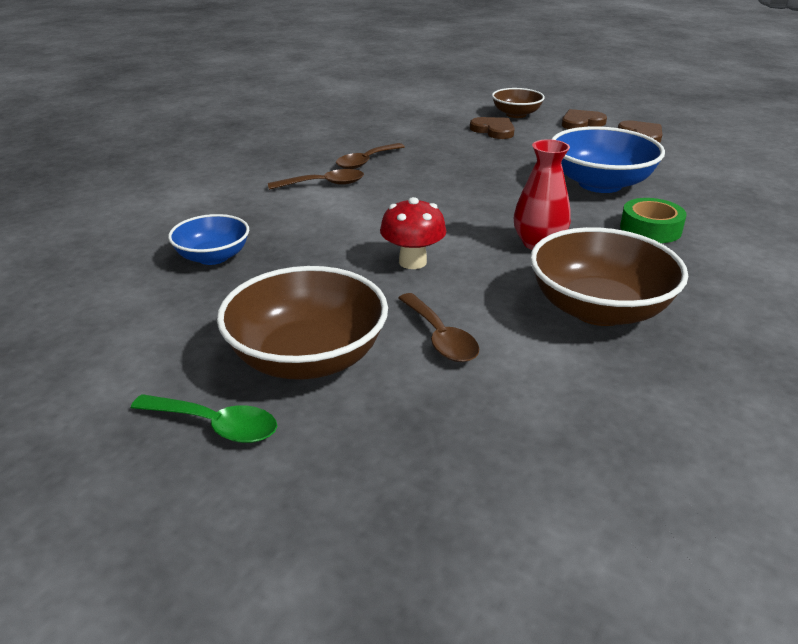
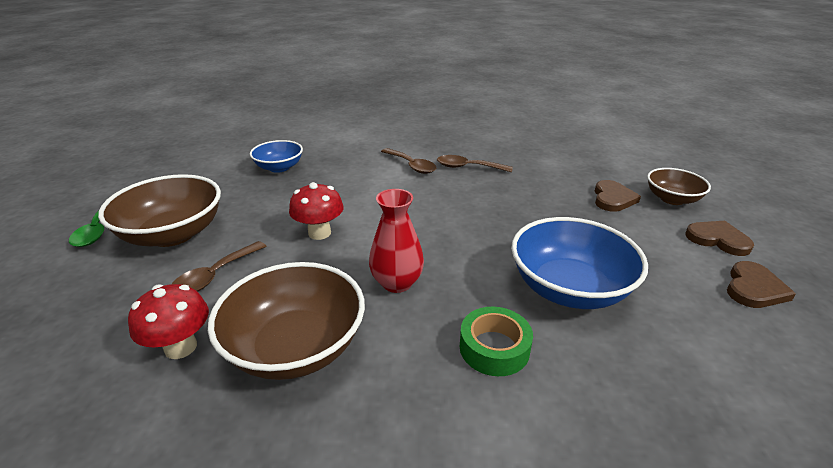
camera: 60 degrees right, 0 degrees up
none -> red mushroom [128,284,209,359]

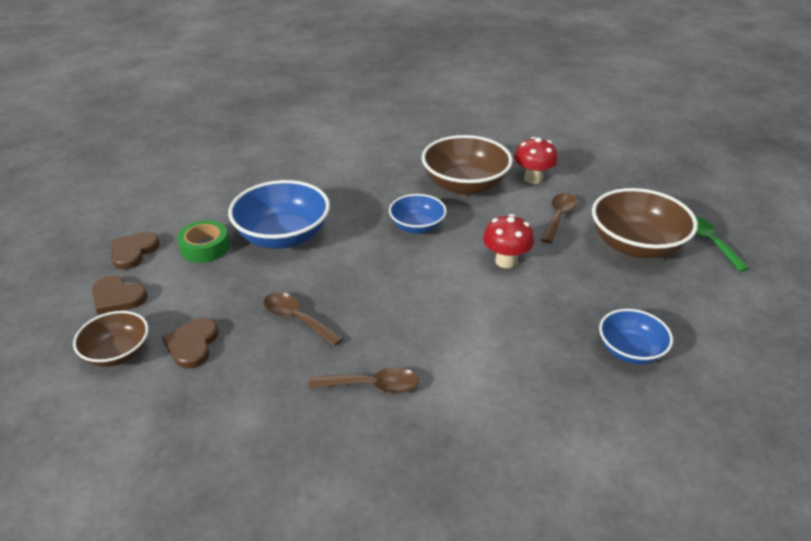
camera: 170 degrees right, 5 degrees up
red vase [369,189,424,293] -> blue bowl [389,194,447,234]
brown spoon [381,148,436,174] -> brown spoon moved to [263,292,343,346]
green tape [460,307,533,376] -> green tape moved to [177,220,230,263]

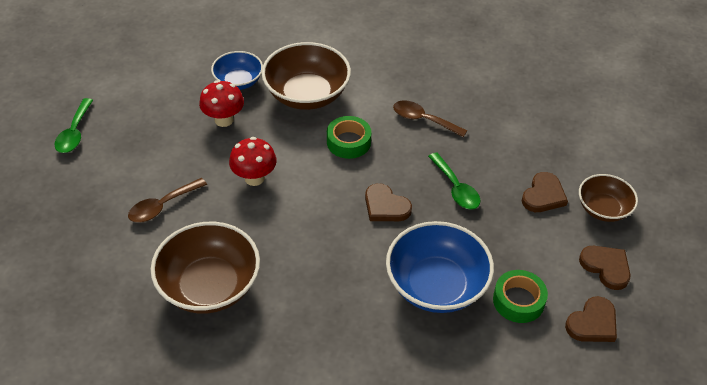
camera: 155 degrees left, 10 degrees up
brown spoon [263,292,343,346] -> green spoon [428,153,480,210]
blue bowl [389,194,447,234] -> none
red mushroom [514,137,558,184] -> red mushroom moved to [199,80,244,127]
brown bowl [592,188,698,259] -> brown bowl moved to [262,42,351,110]
none -> green tape [327,116,371,159]
none -> brown heart [365,183,412,221]

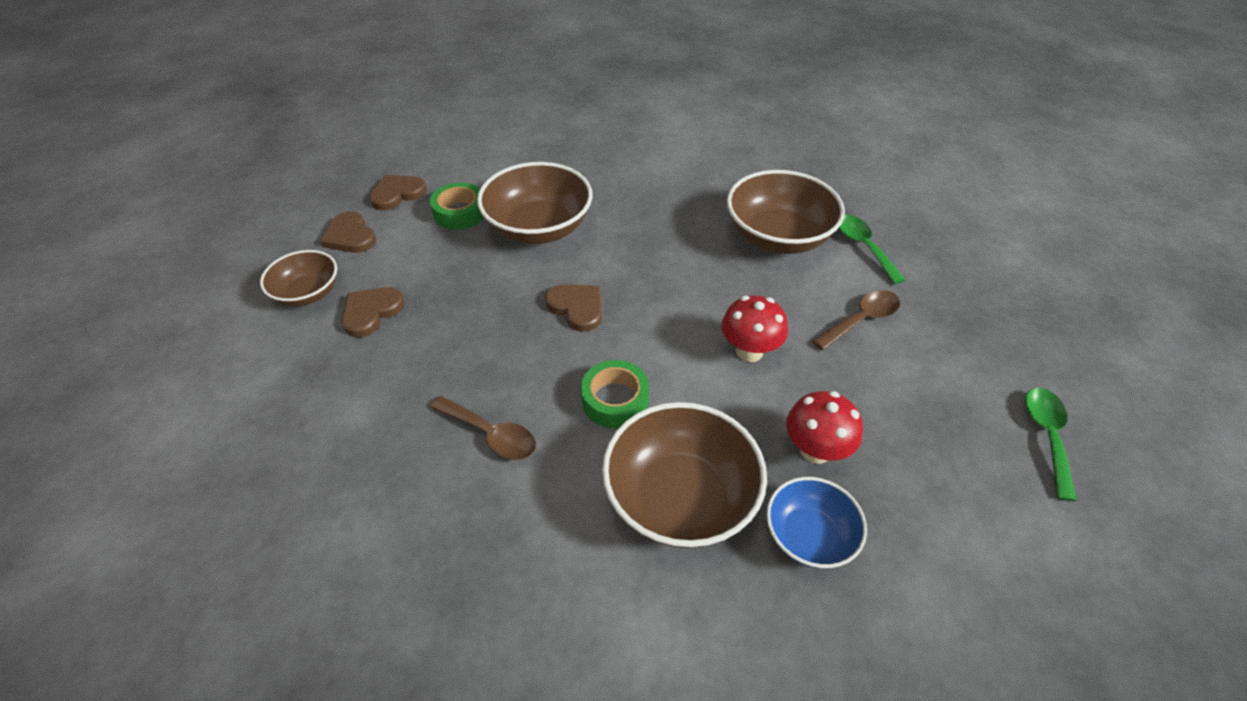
camera: 175 degrees left, 0 degrees up
blue bowl [386,221,494,313] -> brown bowl [477,162,592,244]
green spoon [428,153,480,210] -> green spoon moved to [839,215,905,284]

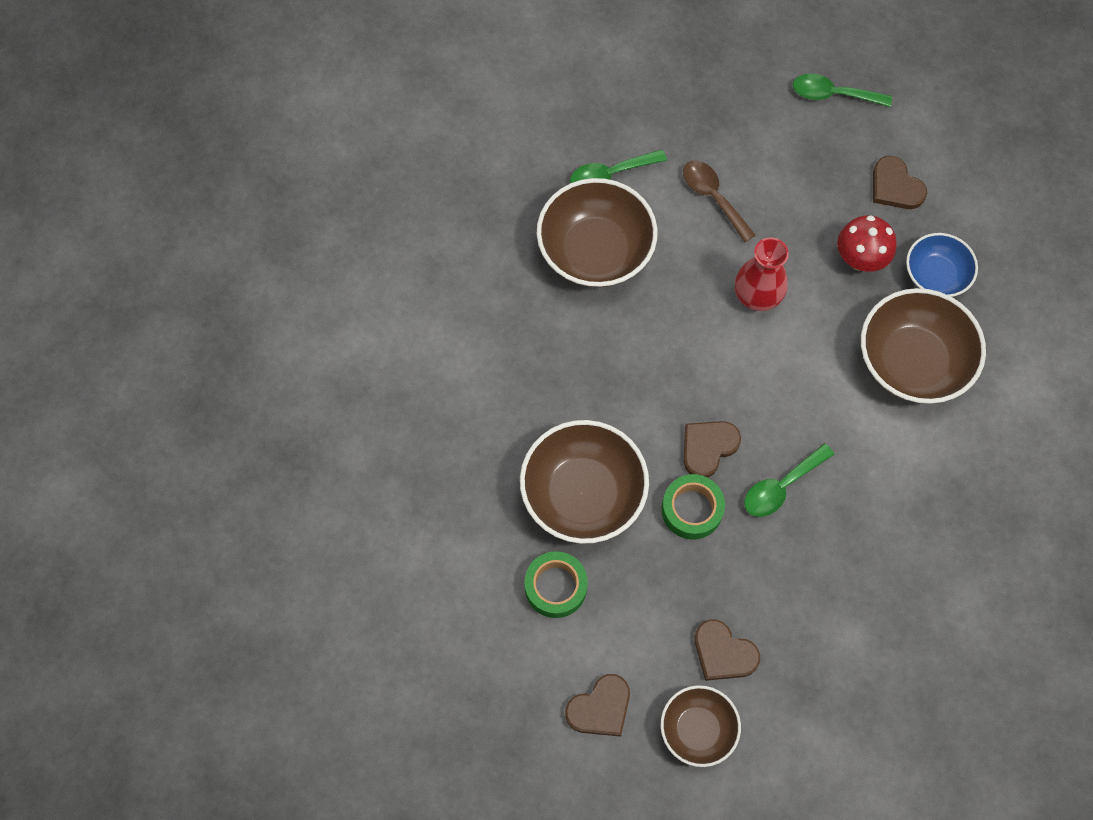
camera: 90 degrees left, 20 degrees up
brown heart [370,175,427,211] -> brown heart moved to [873,156,927,209]
brown spoon [430,396,536,460] -> none
green tape [581,360,650,428] -> green tape moved to [662,474,725,539]
red mushroom [721,296,788,362] -> red vase [735,237,789,311]
none -> green spoon [744,443,834,517]

